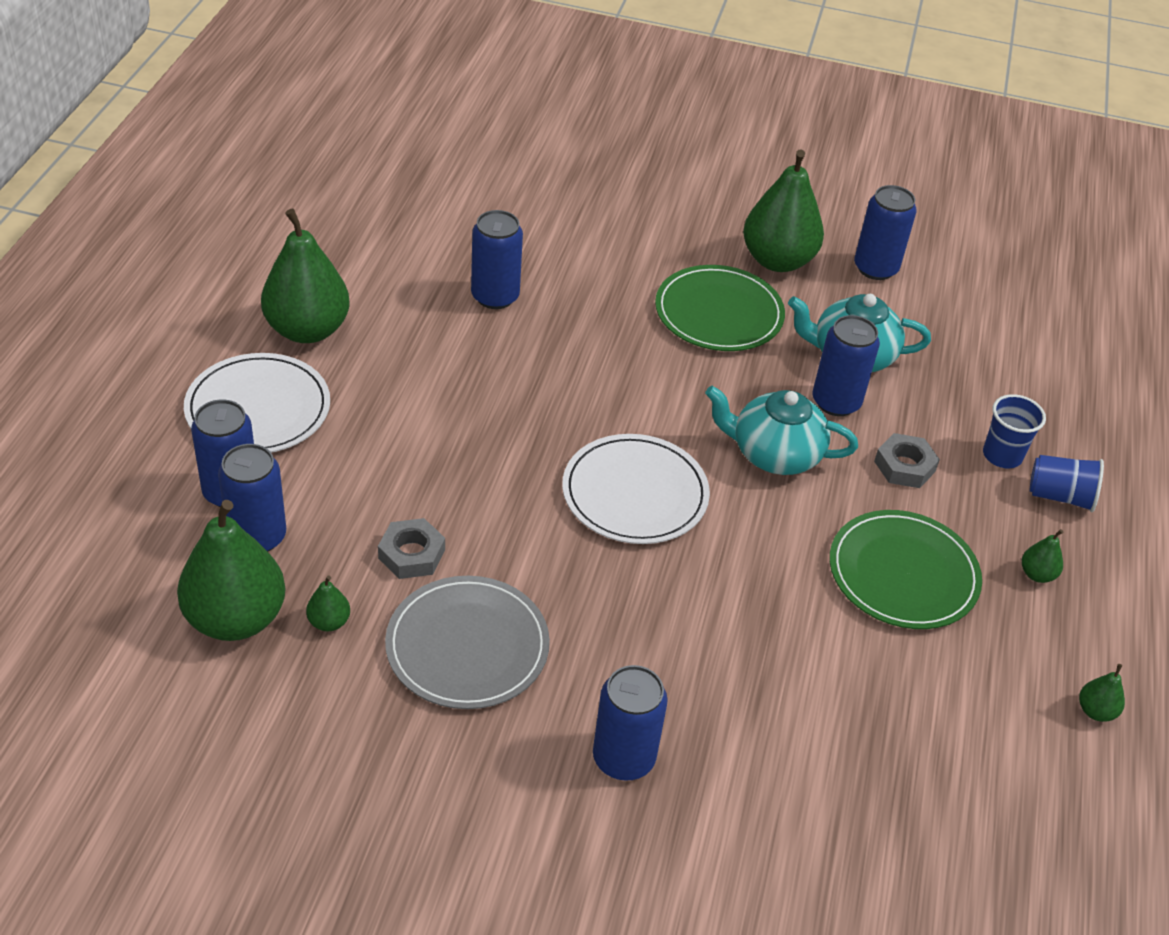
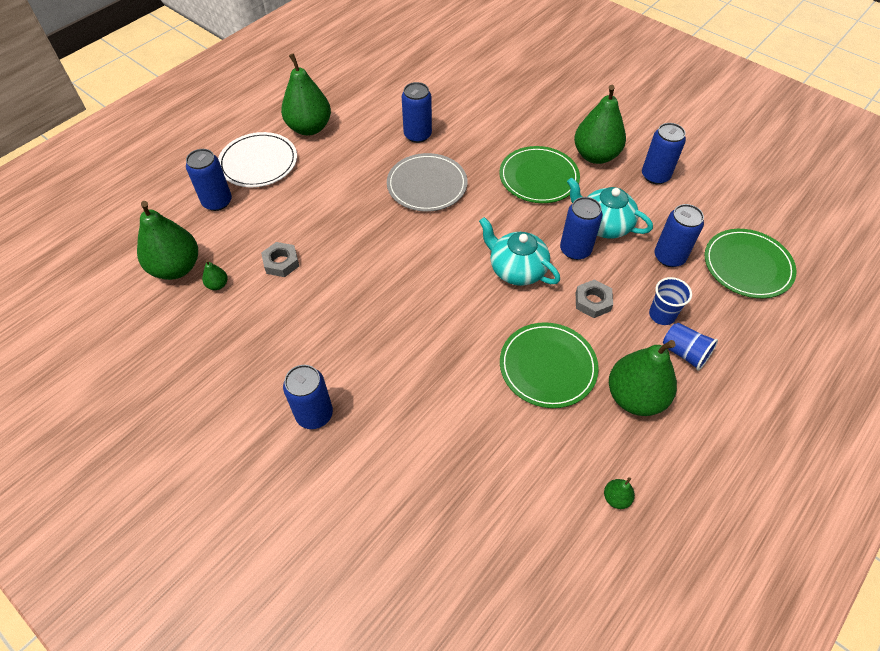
camera: 30 degrees right, 10 degrees up
blue can [218,444,286,552] -> blue can moved to [655,204,704,267]
grey plate [385,576,550,709] -> grey plate moved to [387,153,468,212]
white plate [562,434,710,544] -> none
green pear [1022,529,1063,583] -> green pear [609,340,677,416], size x2.38
none -> green plate [705,229,797,298]

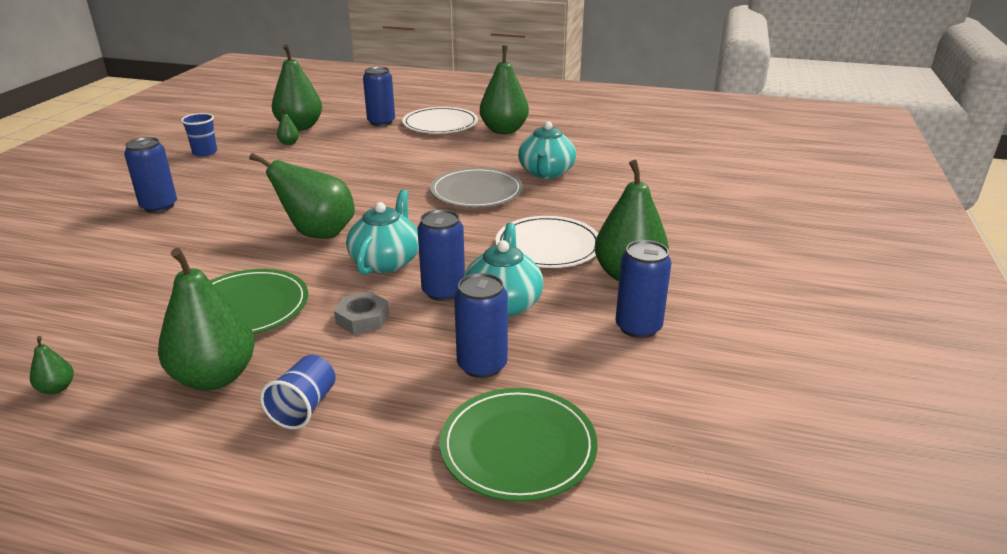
camera: 65 degrees right, 25 degrees down
grey nut [261,242,299,277] -> none
blue can [402,82,432,143] -> turquoise teapot [518,121,576,179]
green plate [499,146,580,203] -> white plate [496,216,598,268]
blue cup [649,277,692,325] -> blue cup moved to [181,113,217,156]
none -> green pear [249,153,355,239]

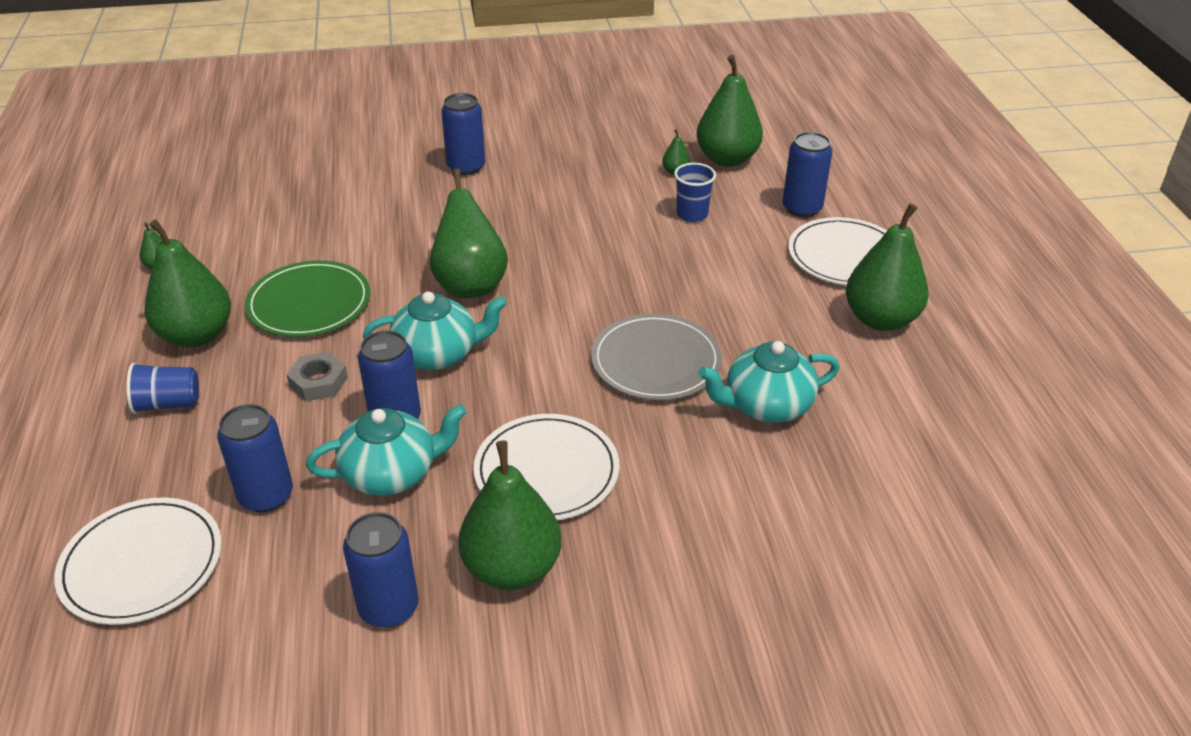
camera: 65 degrees right, 10 degrees up
blue cup [181,113,217,156] -> blue cup moved to [674,163,716,222]
green plate [440,388,598,502] -> white plate [54,497,222,625]

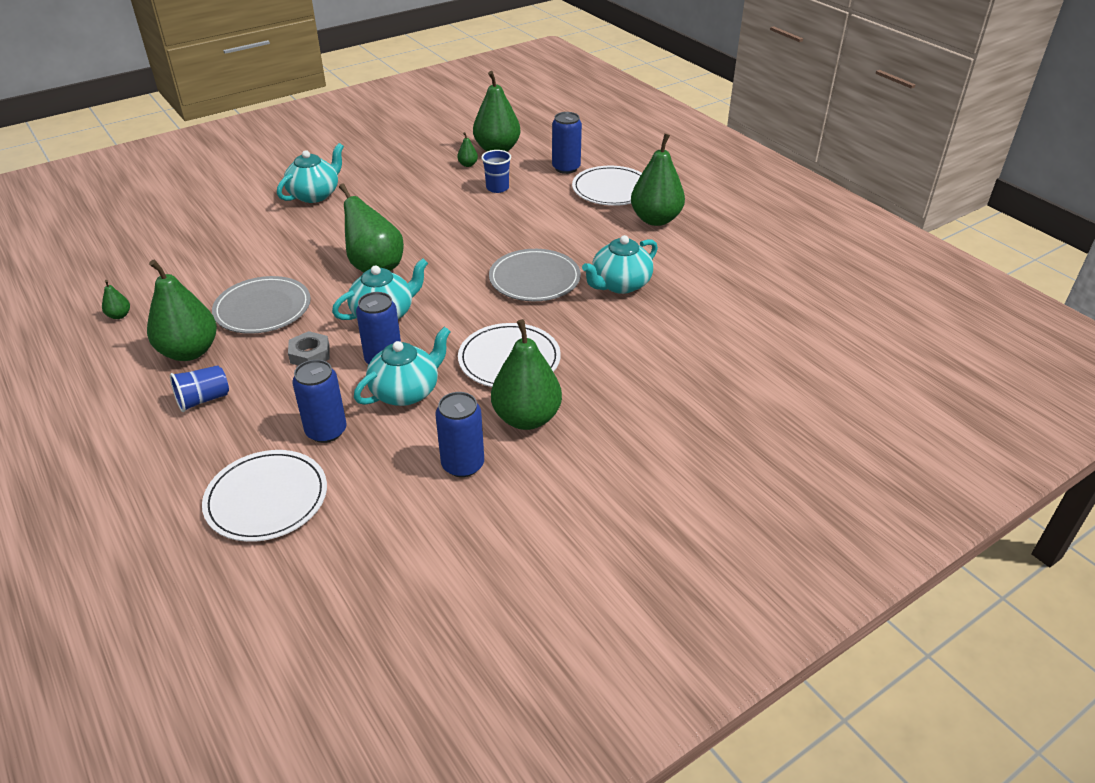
camera: 25 degrees left, 0 degrees up
green plate [245,260,370,337] -> grey plate [212,276,311,334]
blue can [441,93,485,175] -> turquoise teapot [277,143,344,203]

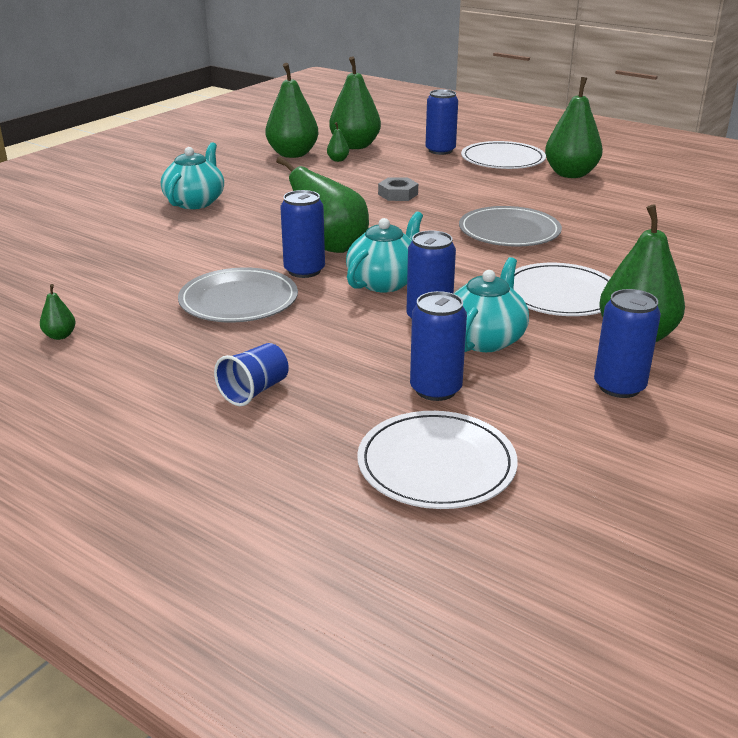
camera: 20 degrees left, 10 degrees down
green pear [147,260,217,361] -> green pear moved to [265,63,318,158]
grey nut [288,331,330,366] -> grey nut moved to [378,178,418,201]
blue cup [481,150,511,193] -> none
turquoise teapot [582,235,658,294] -> none
none -> blue can [280,190,325,278]

